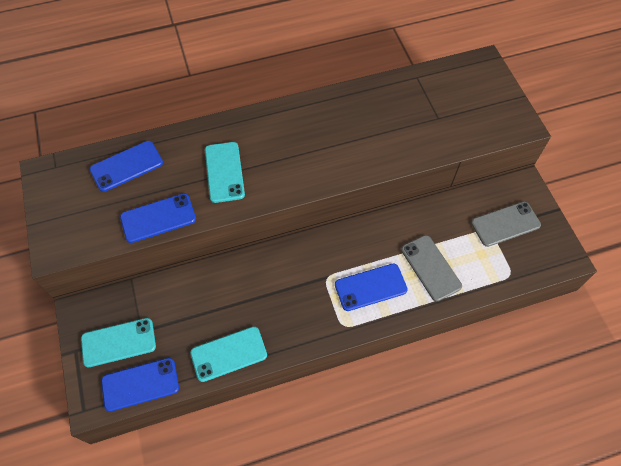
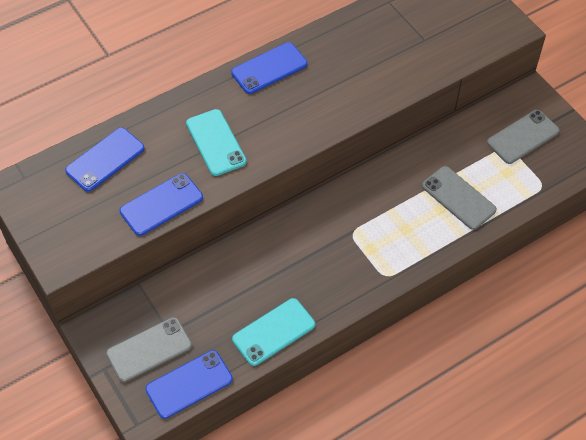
camera: 15 degrees left, 5 degrees down
turquoise phone [81,318,156,367] -> grey phone [106,317,192,382]
blue phone [335,263,408,311] -> blue phone moved to [231,42,307,94]

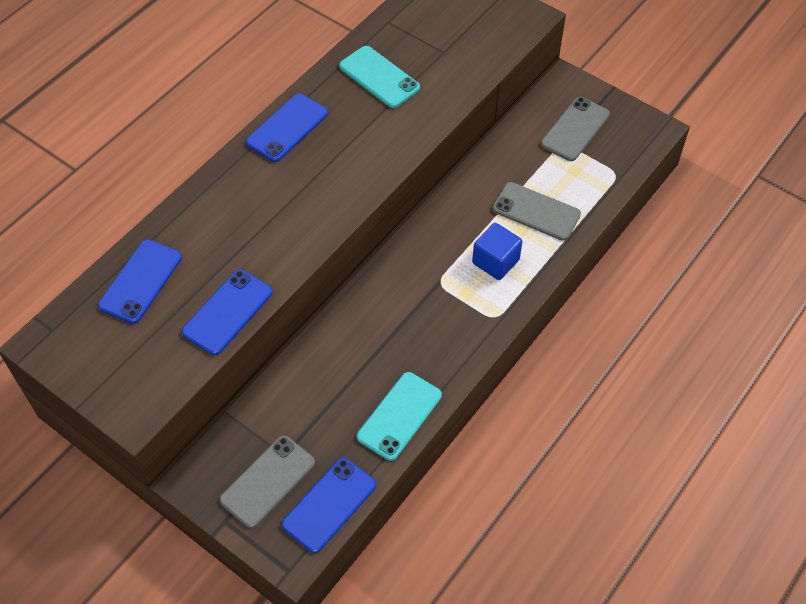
camera: 20 degrees left, 0 degrees up
turquoise phone [186,109,247,176] -> turquoise phone moved to [339,46,420,108]
none -> blue cube [472,223,522,280]

